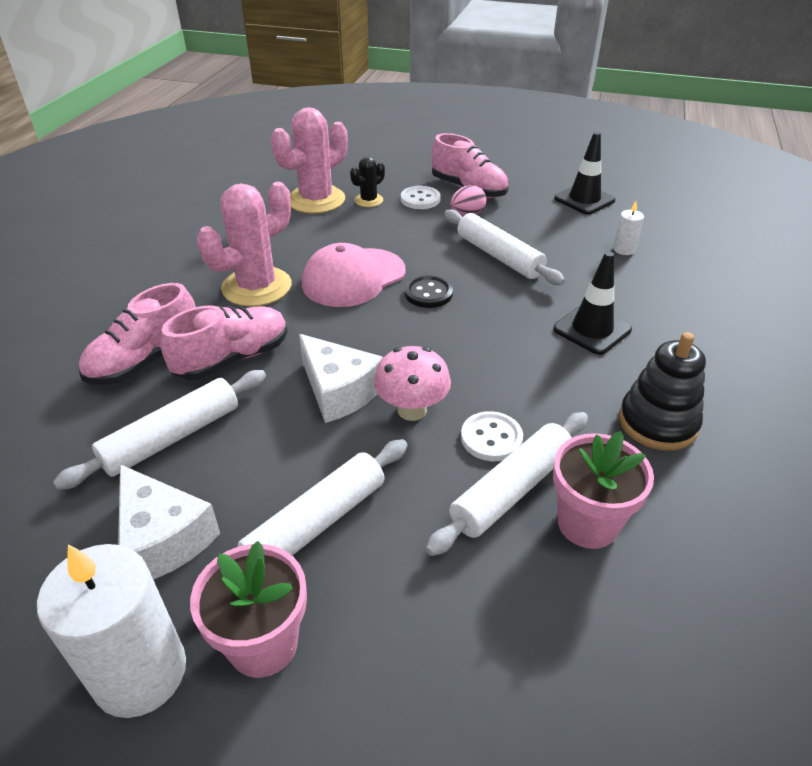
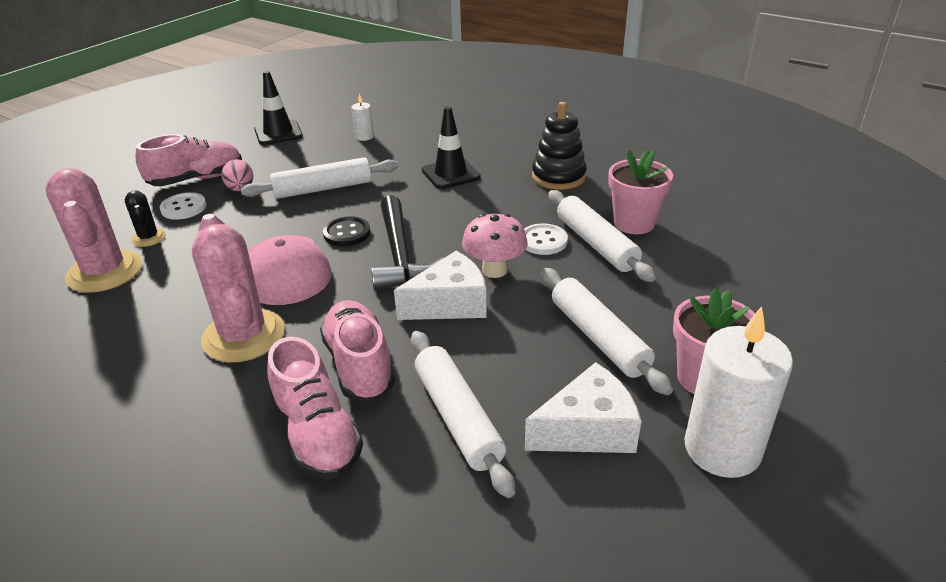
camera: 70 degrees left, 5 degrees down
none -> black hammer [371,195,443,291]

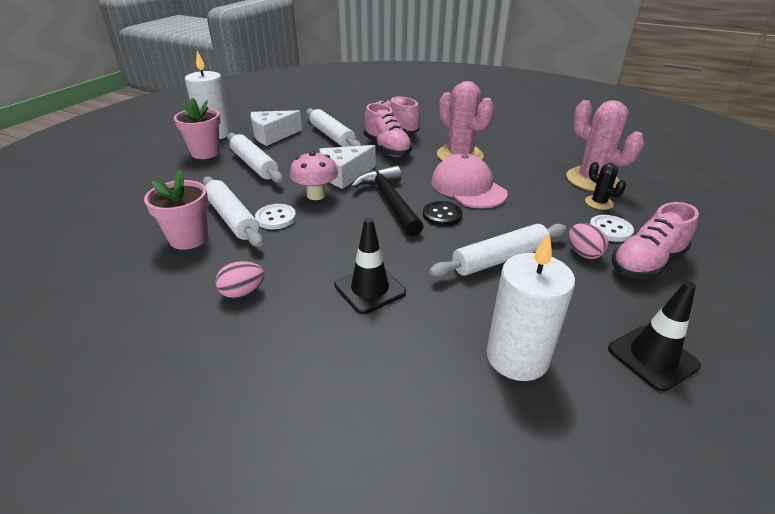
camera: 170 degrees right, 0 degrees up
white candle [351,94,374,141] -> white candle [486,233,575,381], size x2.21
black stacking toy [532,102,587,190] -> pink egg [215,261,264,298]

